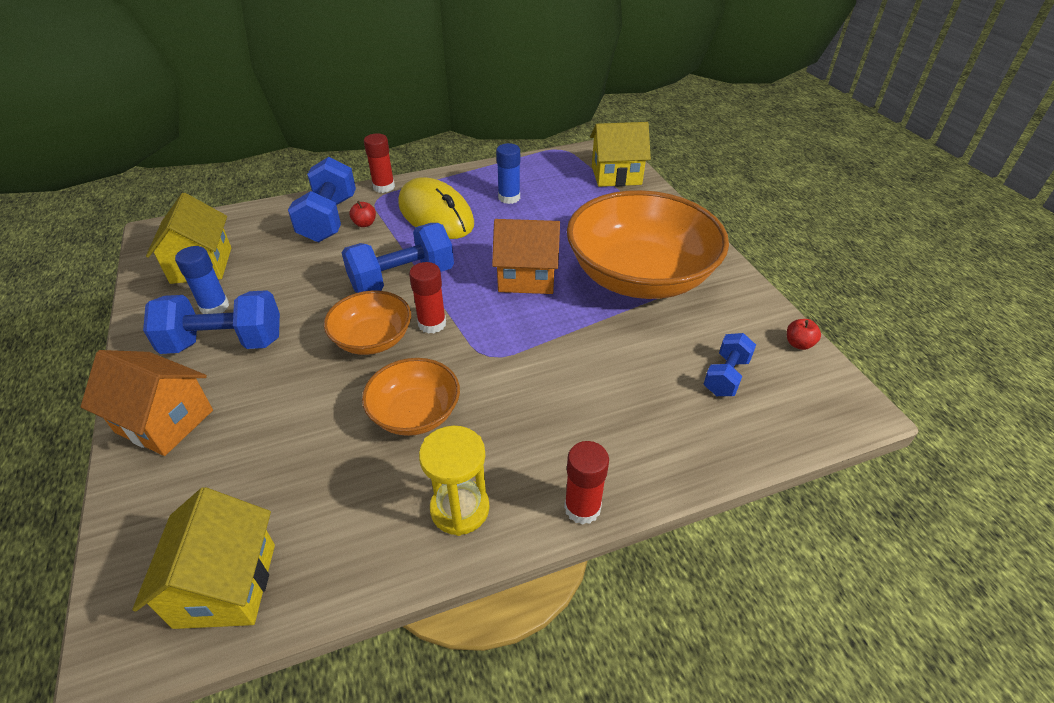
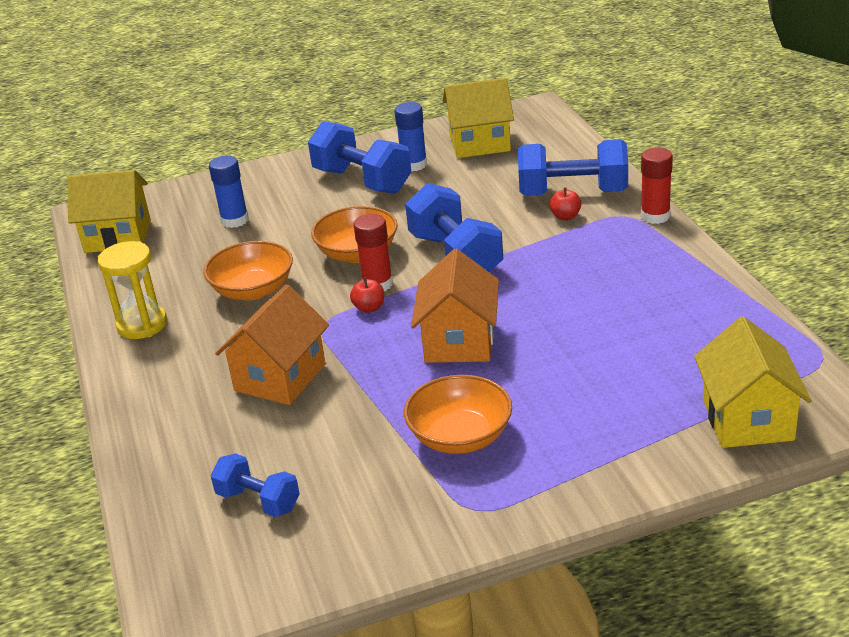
camera: 95 degrees right, 10 degrees down
orange house [81,350,213,456] -> orange house moved to [215,284,329,405]
blue dumbbell [143,290,280,354] -> blue dumbbell turned 45 degrees counterclockwise [308,121,411,194]
yellow mouse [398,177,474,239] -> none
blue glue stick [496,143,520,204] -> blue glue stick moved to [209,156,249,228]
red glue stick [564,441,609,524] -> none
orange bowl [567,190,729,299] -> orange bowl [404,375,512,454], size x0.50
red apple [787,319,821,350] -> red apple moved to [350,277,384,313]

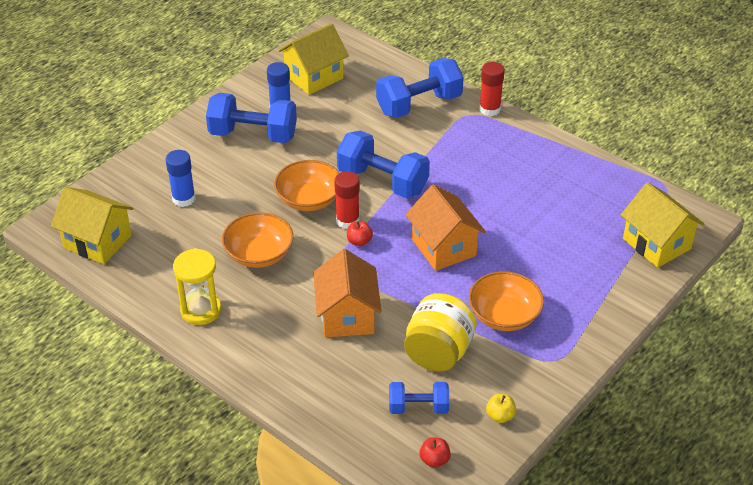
camera: 35 degrees left, 10 degrees up
yellow house [67,170,151,253] -> yellow house turned 60 degrees clockwise [51,187,133,264]
red apple [550,187,582,220] -> red apple moved to [420,437,451,468]
none -> yellow jar [404,293,477,372]
none -> yellow apple [486,394,516,423]

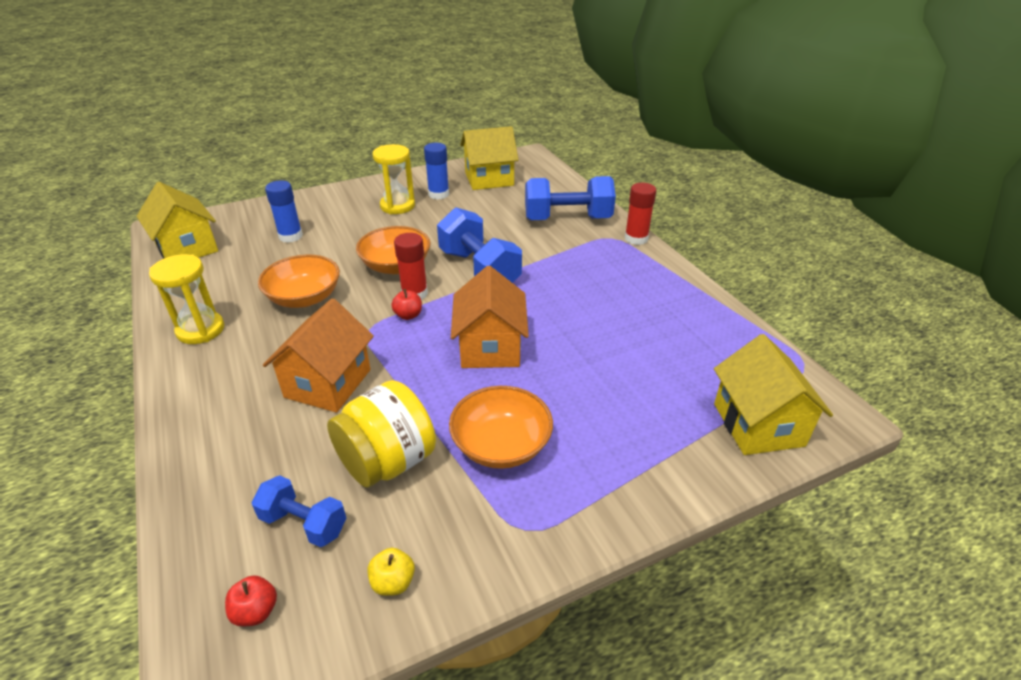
camera: 25 degrees right, 5 degrees down
blue dumbbell [206,93,297,143] -> yellow hourglass [372,144,415,214]

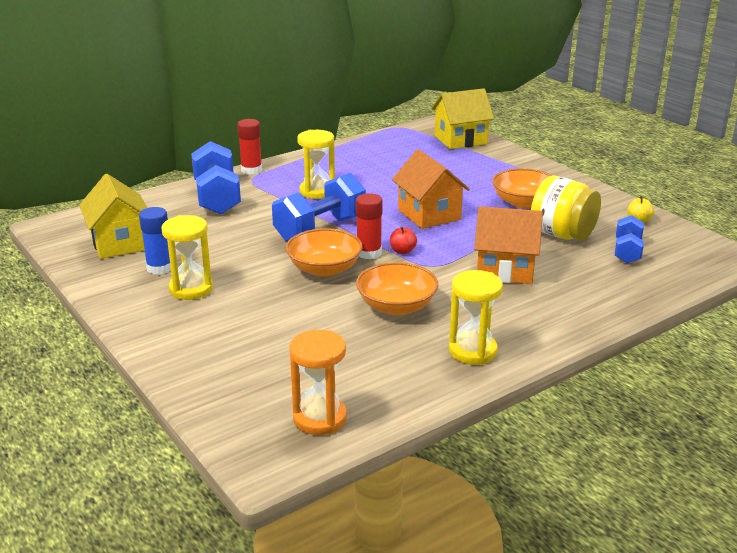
camera: 100 degrees left, 10 degrees down
yellow house [136,182,218,258] -> orange hourglass [289,330,347,435]
red apple [225,575,277,626] -> none
blue glue stick [265,180,303,243] -> none
orange house [451,266,529,368] -> orange house turned 75 degrees clockwise [392,149,470,229]
none -> yellow hourglass [297,130,335,199]

